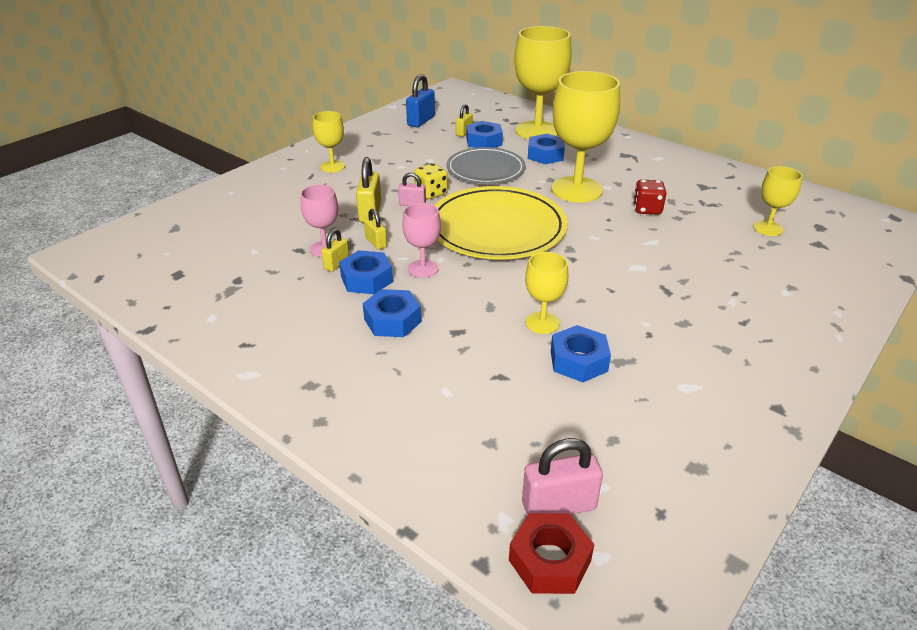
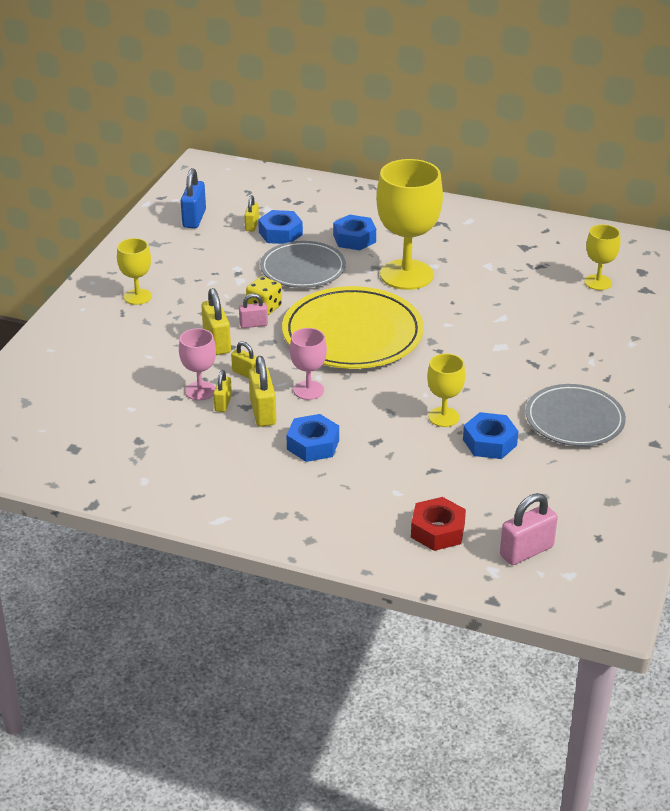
camera: 20 degrees left, 0 degrees up
blue nut [339,250,393,294] -> yellow padlock [249,356,276,427]
red nut [509,513,594,594] -> red nut moved to [411,497,466,551]
yellow goblet [514,26,572,139] -> none
red dice [633,180,666,214] -> none
none -> grey plate [526,384,626,446]

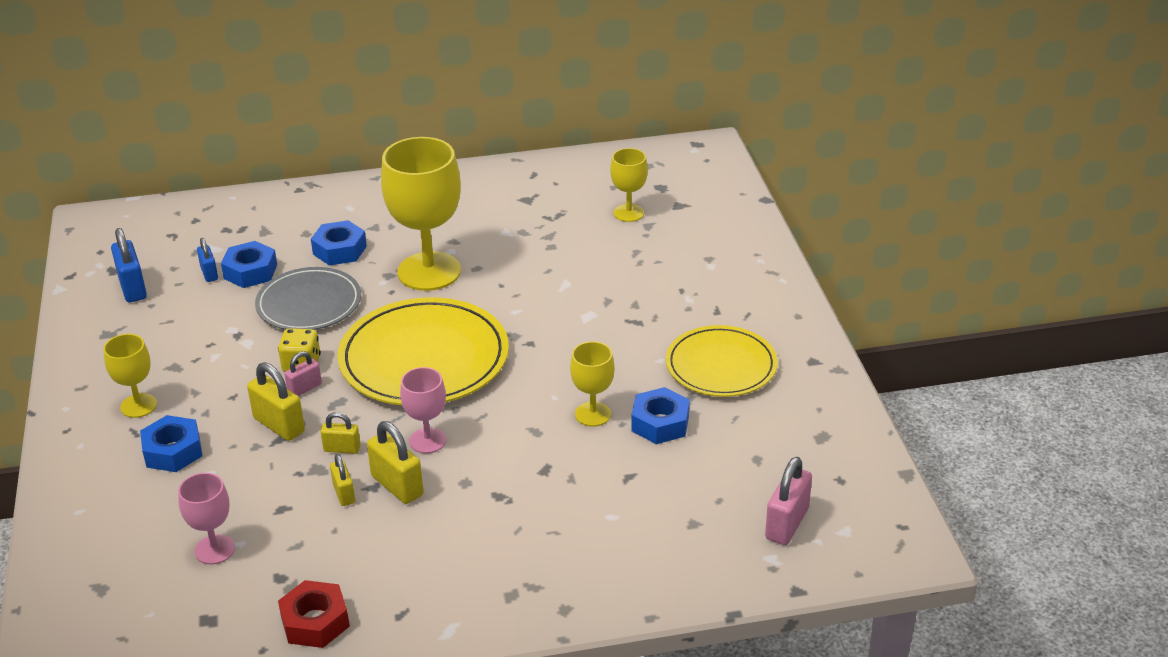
camera: 30 degrees left, 0 degrees up
pink goblet [179,328,216,400] -> pink goblet moved to [178,473,235,564]
yellow padlock [244,195,259,232] -> blue padlock [197,238,218,282]
blue nut [287,414,339,462] -> blue nut moved to [140,415,202,472]
red nut [411,497,466,551] -> red nut moved to [278,580,350,648]
grey plate [526,384,626,446] -> yellow plate [666,325,778,397]

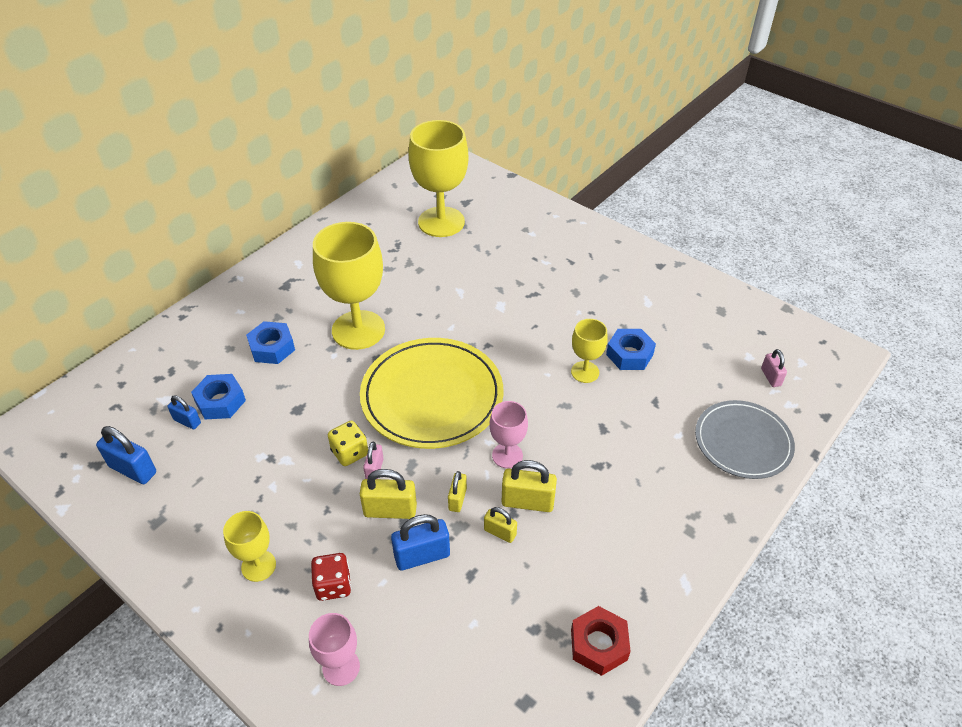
camera: 40 degrees left, 10 degrees up
blue nut [140,415,202,472] -> red dice [311,553,351,601]
pink goblet [178,473,235,564] -> pink goblet moved to [309,613,360,686]
grey plate [255,267,361,330] -> grey plate moved to [695,400,795,479]
yellow padlock [321,412,361,454] -> yellow padlock turned 45 degrees counterclockwise [448,471,467,512]
yellow goblet [610,148,648,222] -> yellow goblet [409,120,469,237], size x1.97
yellow plate [666,325,778,397] -> none
pink padlock [765,457,812,545] -> pink padlock [761,349,787,387], size x0.61
none -> blue padlock [391,514,450,570]

